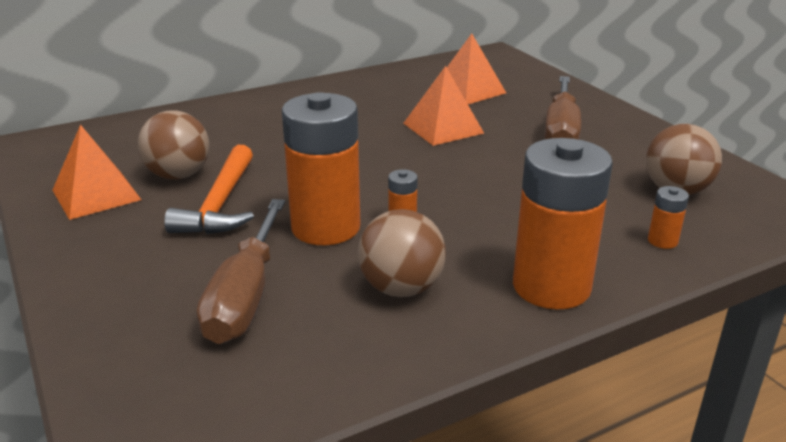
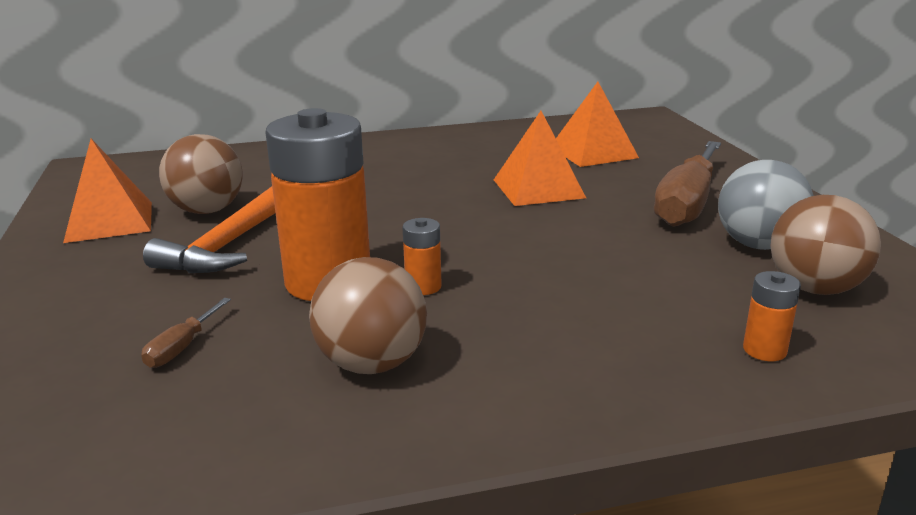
camera: 15 degrees right, 5 degrees down
brown screwdriver [197,199,285,344] -> brown screwdriver [141,298,231,368], size x0.43
orange battery [513,138,613,309] -> none
none -> grey ball [718,160,814,250]

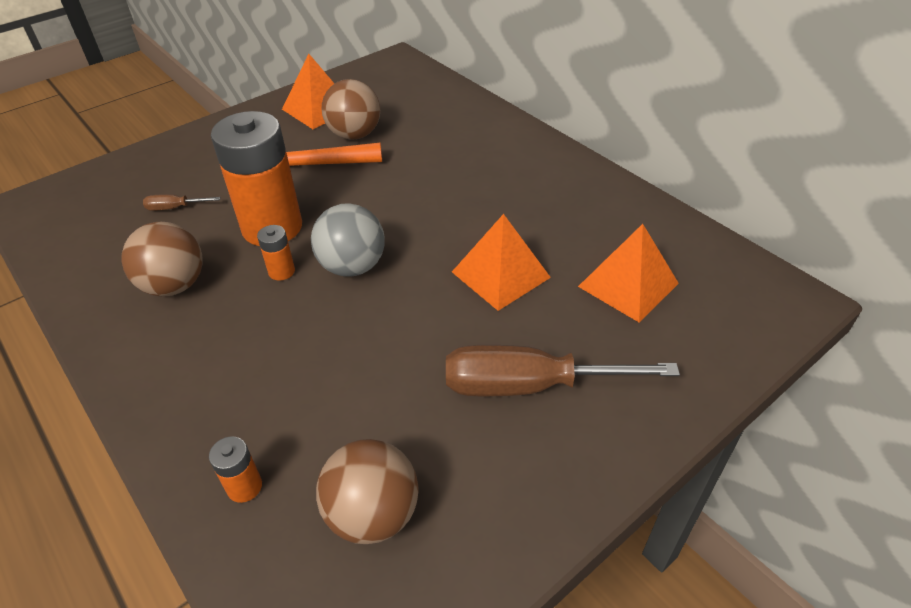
camera: 65 degrees right, 20 degrees up
grey ball [718,160,814,250] -> grey ball moved to [311,203,385,277]

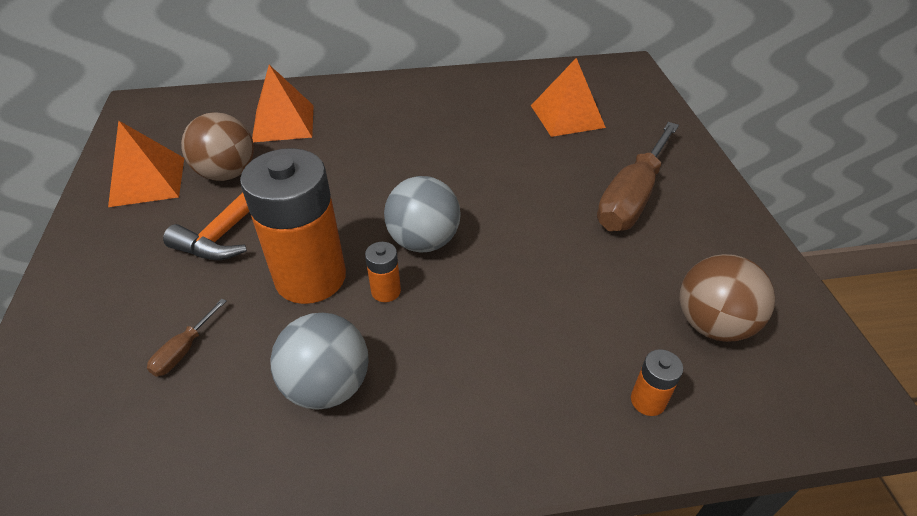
camera: 60 degrees left, 0 degrees up
brown ball [121,222,202,296] -> grey ball [270,313,369,410]
orange pyramid [452,214,551,311] -> orange pyramid moved to [252,65,314,142]

